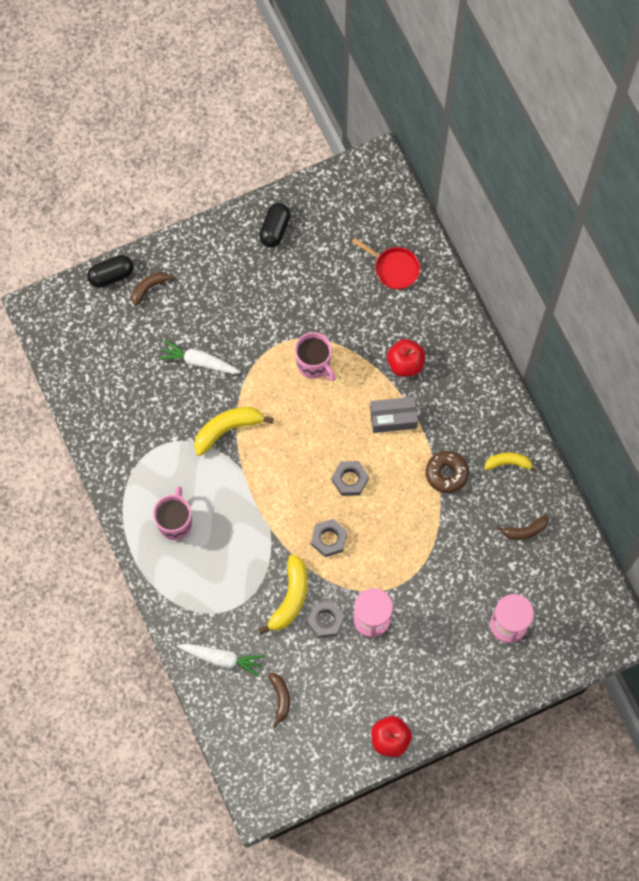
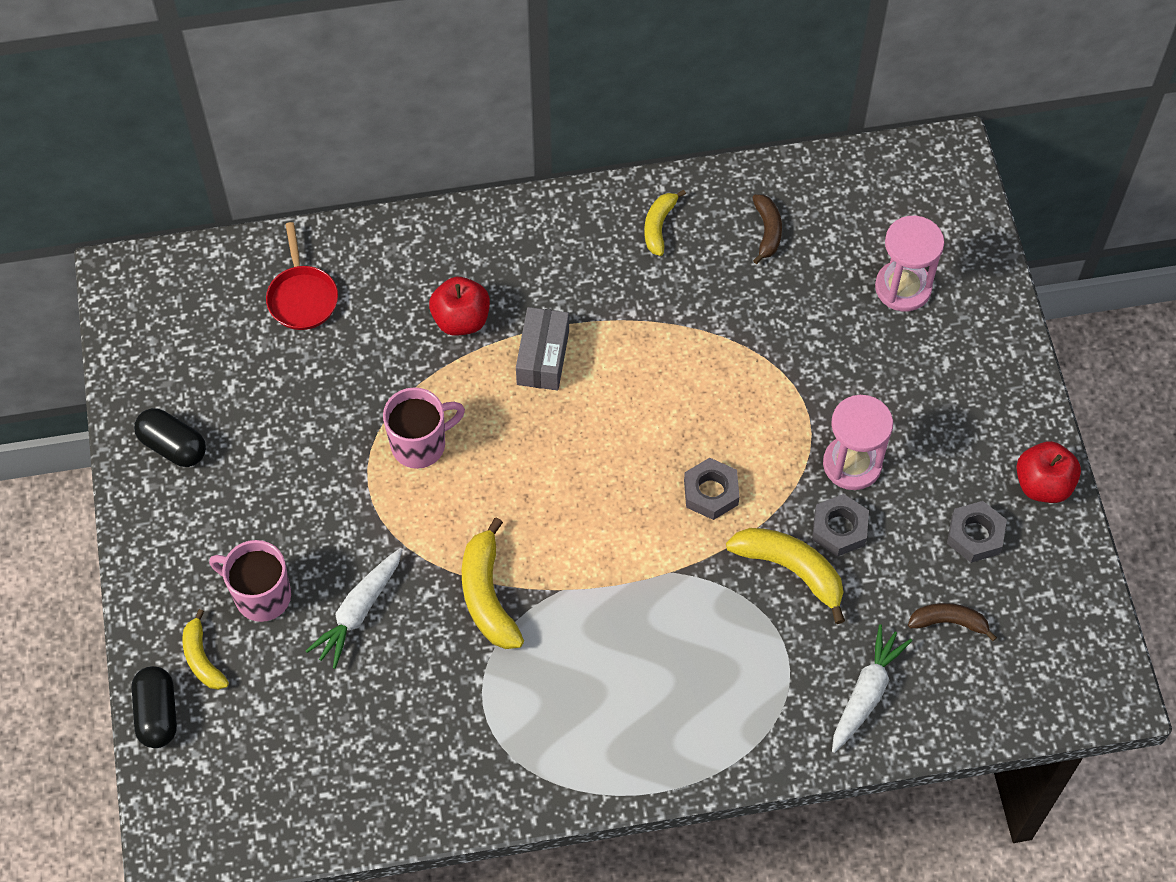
camera: 75 degrees left, 10 degrees down
brown banana [132,272,176,306] -> yellow banana [182,609,229,690]
pink mug [153,486,192,540] -> pink mug moved to [209,540,291,622]
grey nut [332,461,369,496] -> grey nut moved to [947,501,1007,563]
red pan [352,238,420,289] -> red pan turned 120 degrees clockwise [266,222,338,330]
brown donut [426,451,469,493] -> none

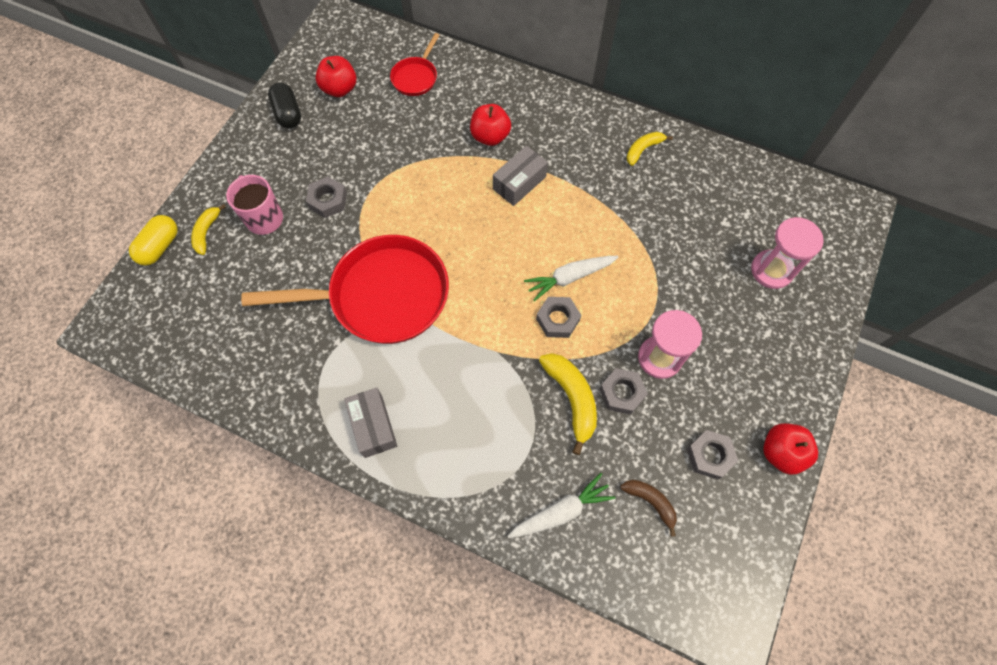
camera: 35 degrees right, 5 degrees up
black capsule [132,666,177,748] -> yellow capsule [129,215,178,266]
white carrot [306,548,402,669] -> white carrot moved to [524,256,618,301]
pink mug [383,387,465,469] -> none
yellow banana [462,517,524,649] -> red pan [241,235,449,344]
brown banana [752,194,782,264] -> none
none -> grey nut [306,177,347,218]
none -> red apple [315,56,356,97]
none -> grey box [344,388,397,458]

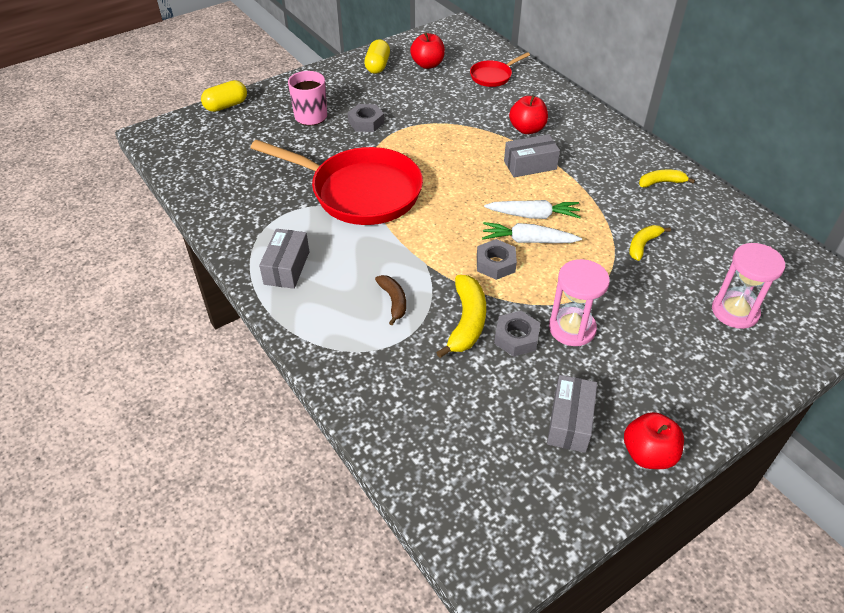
camera: 30 degrees right, 20 degrees down
yellow banana [191,204,226,255] -> yellow banana moved to [629,225,671,261]
black capsule [268,83,301,128] -> yellow capsule [364,39,390,74]
white carrot [508,473,615,538] -> white carrot moved to [484,200,581,219]
brown banana [620,480,677,537] -> brown banana moved to [375,275,406,325]
grey nut [687,430,738,480] -> grey box [547,375,597,453]

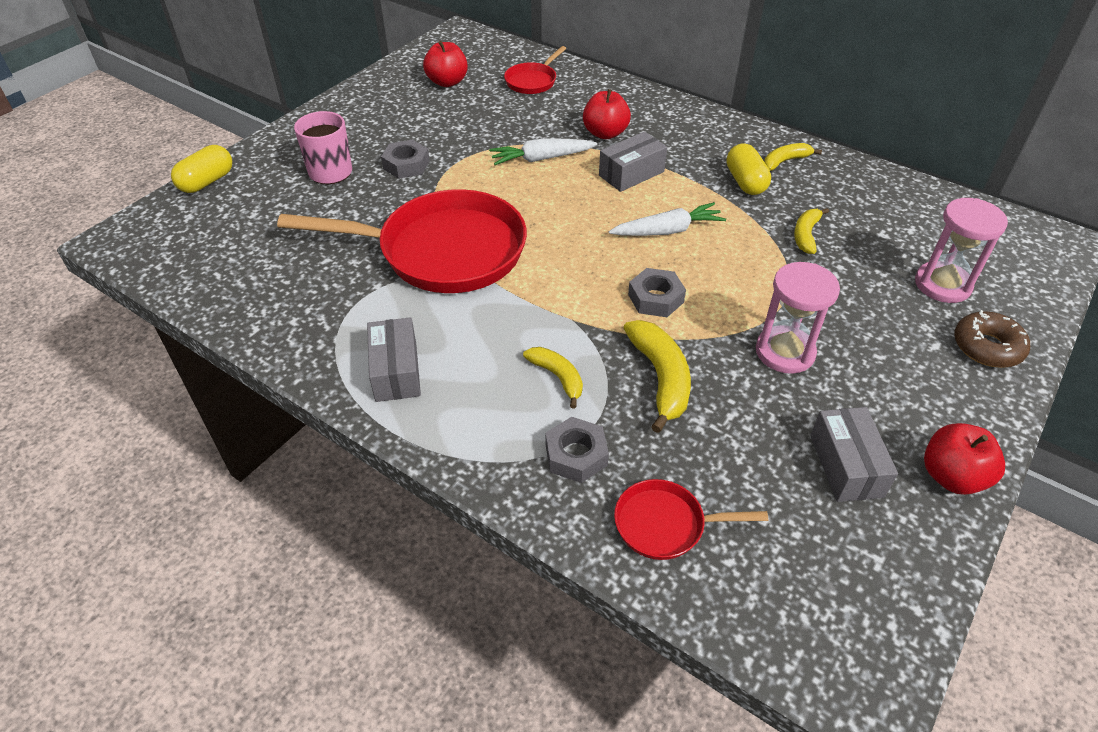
camera: 20 degrees left, 0 degrees up
yellow capsule [364,39,390,74] -> yellow capsule moved to [727,144,771,195]
brown banana [375,275,406,325] -> yellow banana [523,347,583,408]
white carrot [482,222,582,243] -> white carrot moved to [489,138,597,165]
grey nut [494,311,540,357] -> grey nut moved to [545,417,609,483]
none -> red pan [614,479,768,560]
none -> brown donut [954,310,1030,368]

